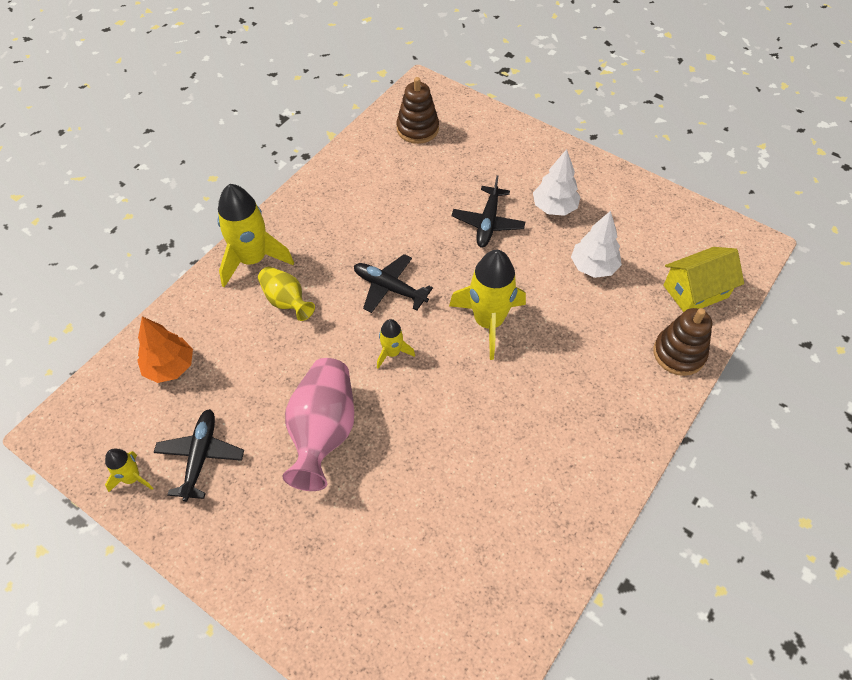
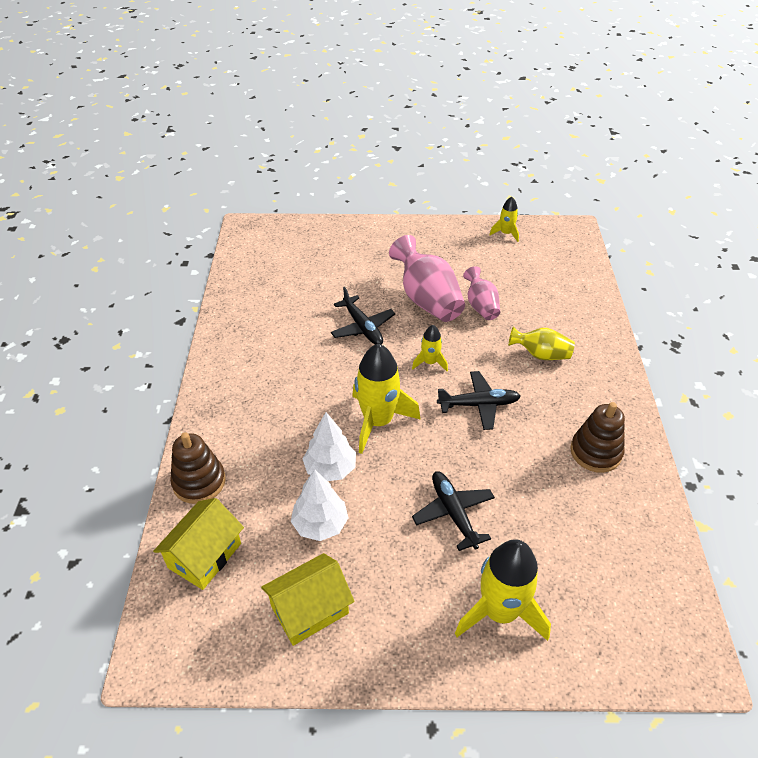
camera: 145 degrees right, 10 degrees down
orange tree [137,316,193,383] -> none
black plane [153,409,244,502] -> black plane moved to [331,287,395,345]
yellow rocket [218,184,294,287] -> yellow rocket moved to [455,539,551,641]
brown stacking toy [396,77,439,144] -> brown stacking toy moved to [570,402,625,473]
white tree [533,149,581,216] -> white tree moved to [303,412,356,481]
none -> yellow house [261,553,355,646]
none -> pink vase [463,266,500,320]

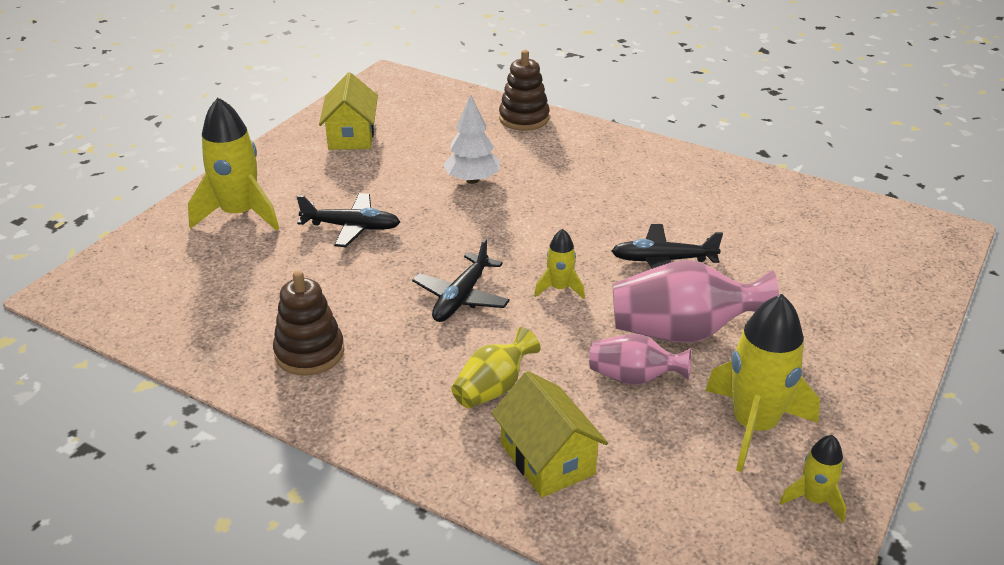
camera: 120 degrees right, 10 degrees down
yellow house [153,498,244,590] -> yellow house moved to [491,371,608,498]
white tree [291,469,348,541] -> none
yellow rocket [352,344,421,454] -> yellow rocket moved to [705,294,820,472]

